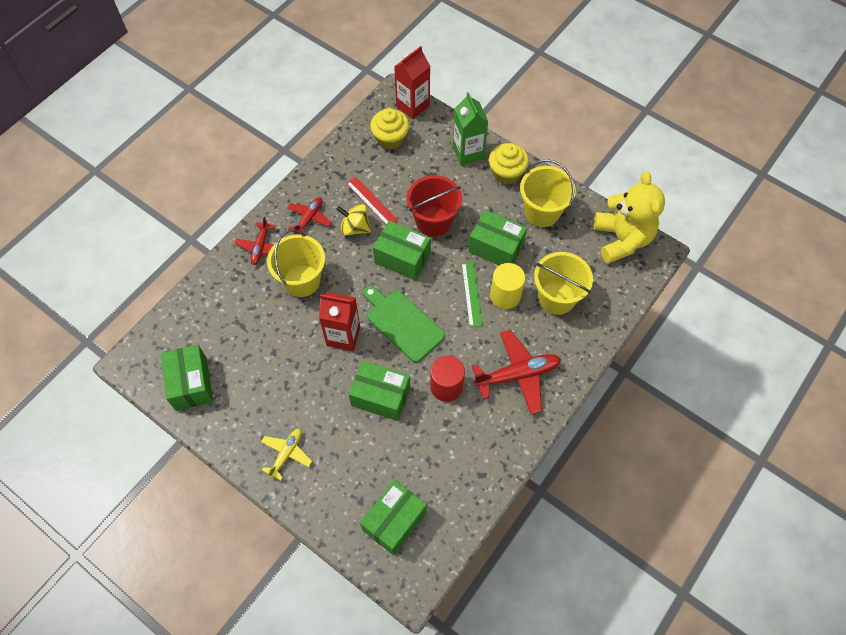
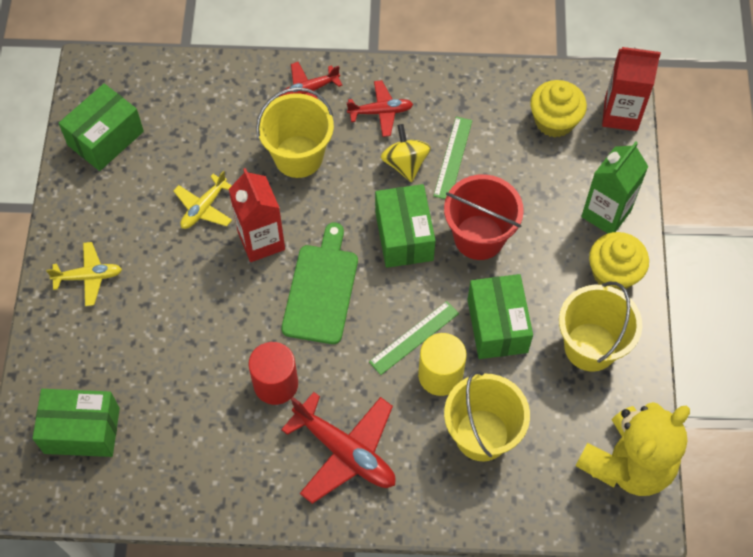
camera: 55 degrees right, 0 degrees up
red ruler [346,177,398,224] -> green ruler [433,117,472,199]
green box [349,360,410,421] -> none
none -> yellow plane [174,171,232,229]

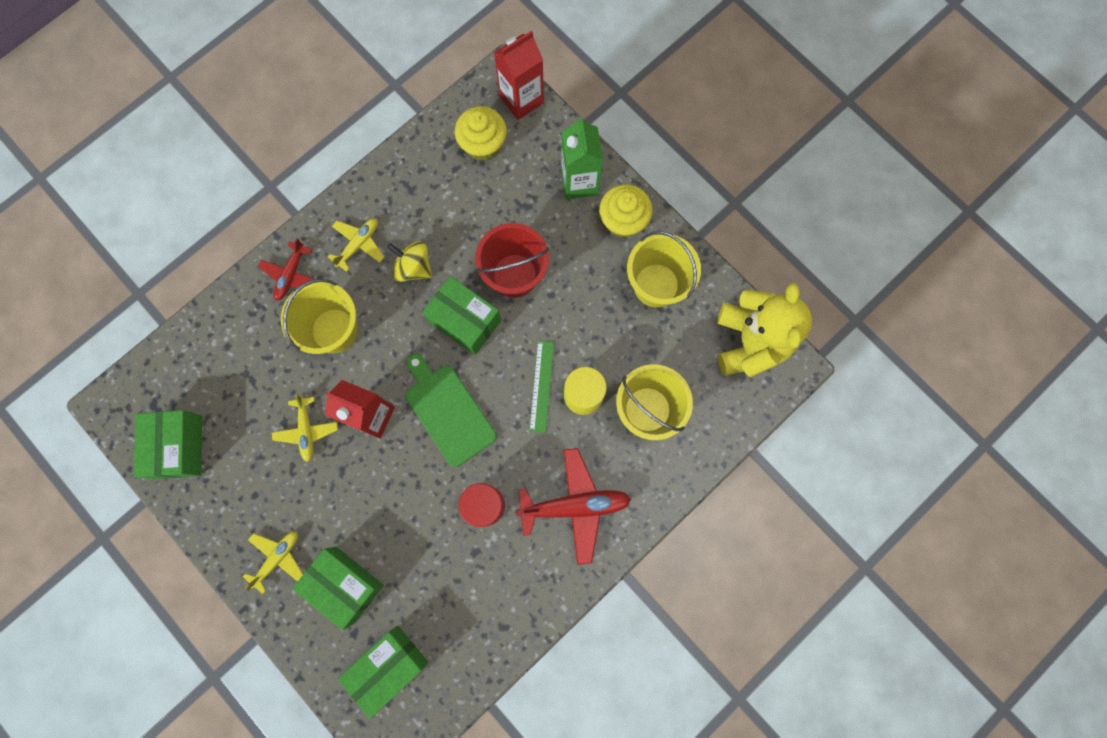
camera: 45 degrees left, 15 degrees up
red plane [347,80,413,137] -> yellow plane [328,219,384,272]
green ruler [433,117,472,199] -> none
green box [468,274,533,359] -> green box moved to [292,547,384,630]

